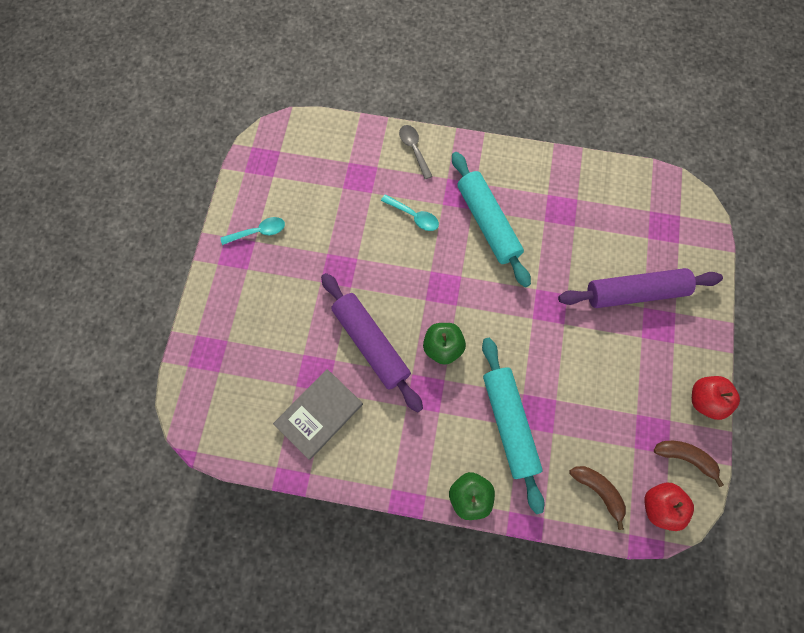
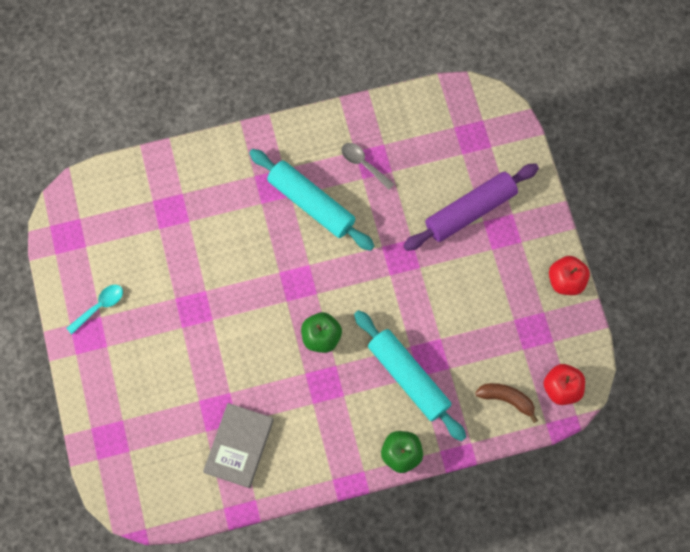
camera: 25 degrees left, 0 degrees up
purple rolling pin [321,273,423,413] -> none
turquoise spoon [381,194,439,231] -> none
grey spoon [399,125,432,179] -> grey spoon moved to [341,143,394,190]
brown banana [654,441,724,487] -> none

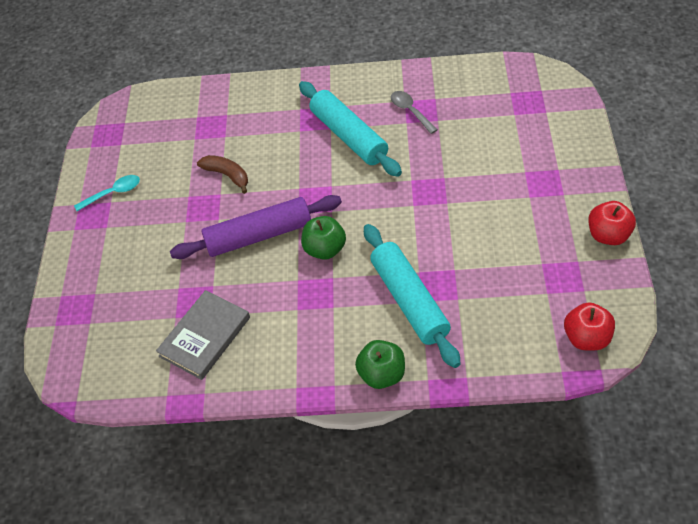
camera: 20 degrees right, 20 degrees down
purple rolling pin [403,163,539,251] -> purple rolling pin moved to [170,195,342,259]
brown banana [475,383,538,423] -> brown banana moved to [197,155,248,194]

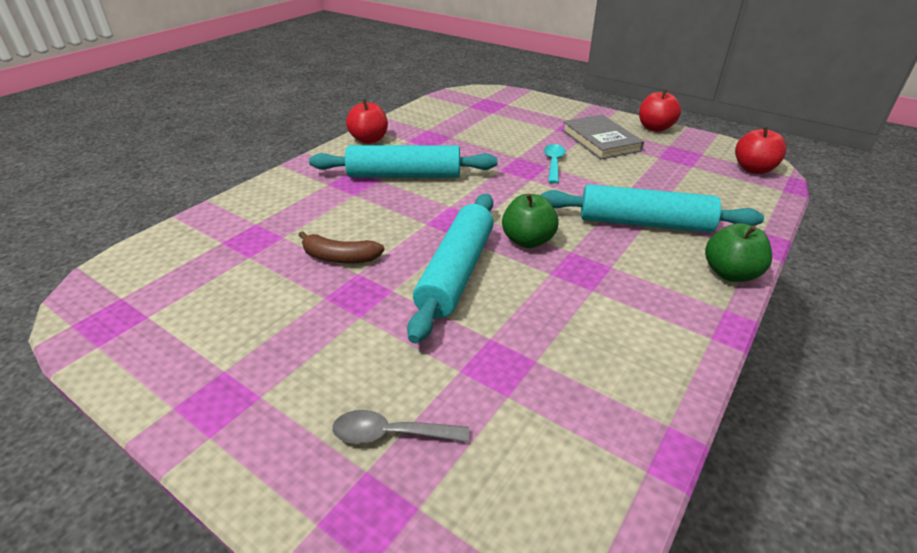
camera: 60 degrees left, 15 degrees down
turquoise spoon [74,175,140,211] -> turquoise spoon moved to [544,144,565,183]
grey book [156,290,250,380] -> grey book moved to [562,115,644,159]
purple rolling pin [170,195,342,259] -> turquoise rolling pin [407,194,494,343]
brown banana [197,155,248,194] -> brown banana turned 150 degrees counterclockwise [299,231,385,263]
grey spoon [391,91,438,134] -> grey spoon moved to [332,410,469,444]
none -> red apple [346,100,388,144]

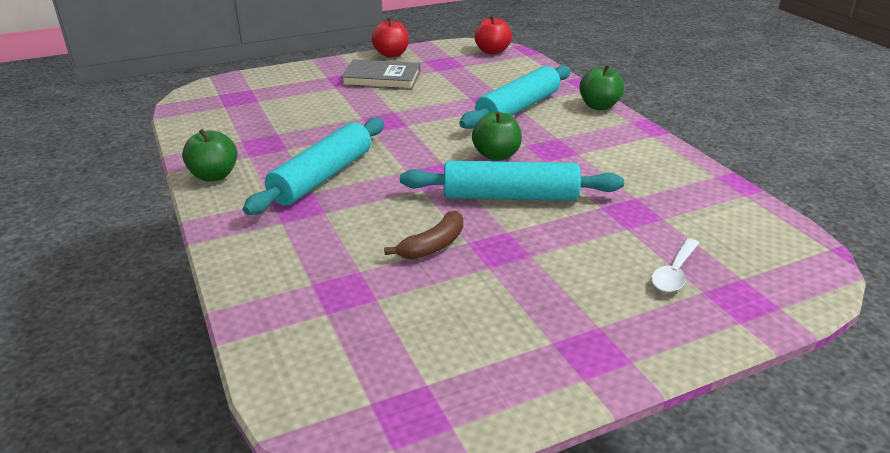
camera: 60 degrees left, 5 degrees down
grey spoon [332,410,469,444] -> white spoon [651,238,699,292]
red apple [346,100,388,144] -> green apple [182,129,237,182]
turquoise rolling pin [407,194,494,343] -> turquoise rolling pin turned 45 degrees counterclockwise [400,161,624,201]
turquoise spoon [544,144,565,183] -> none

